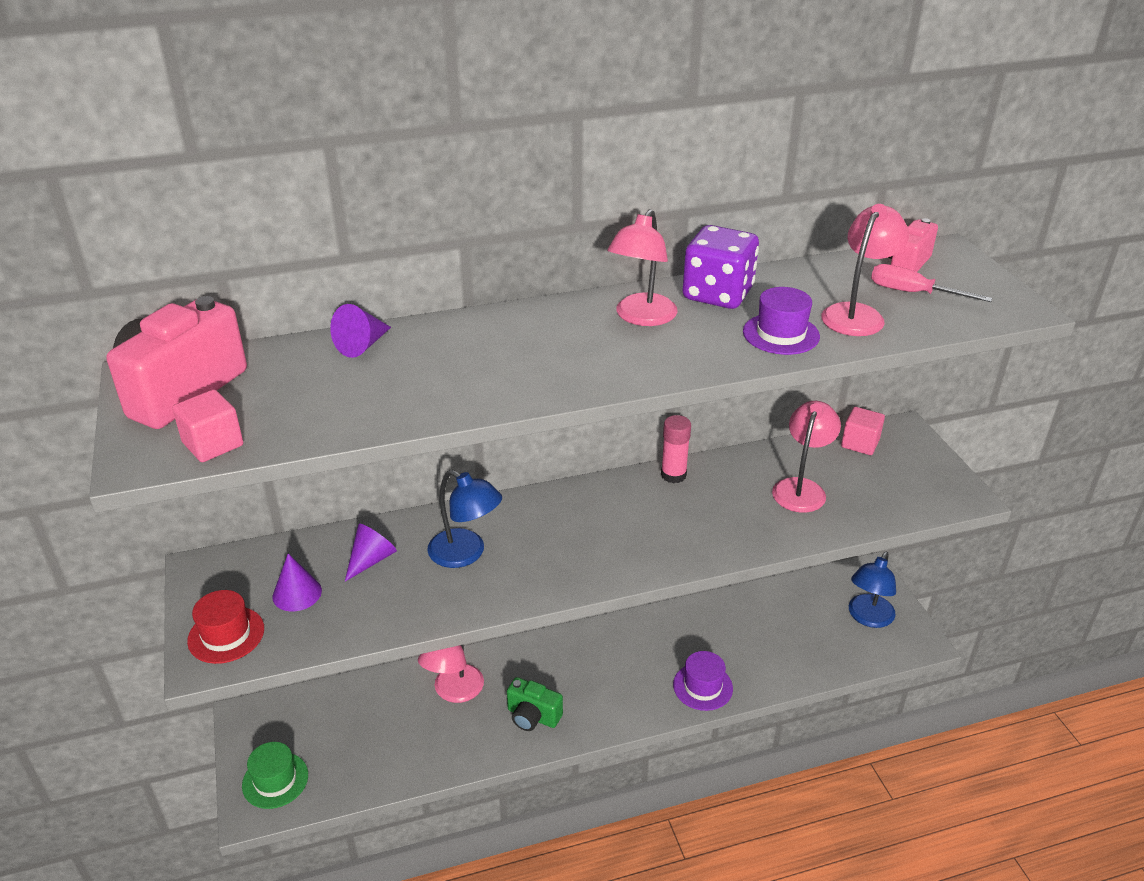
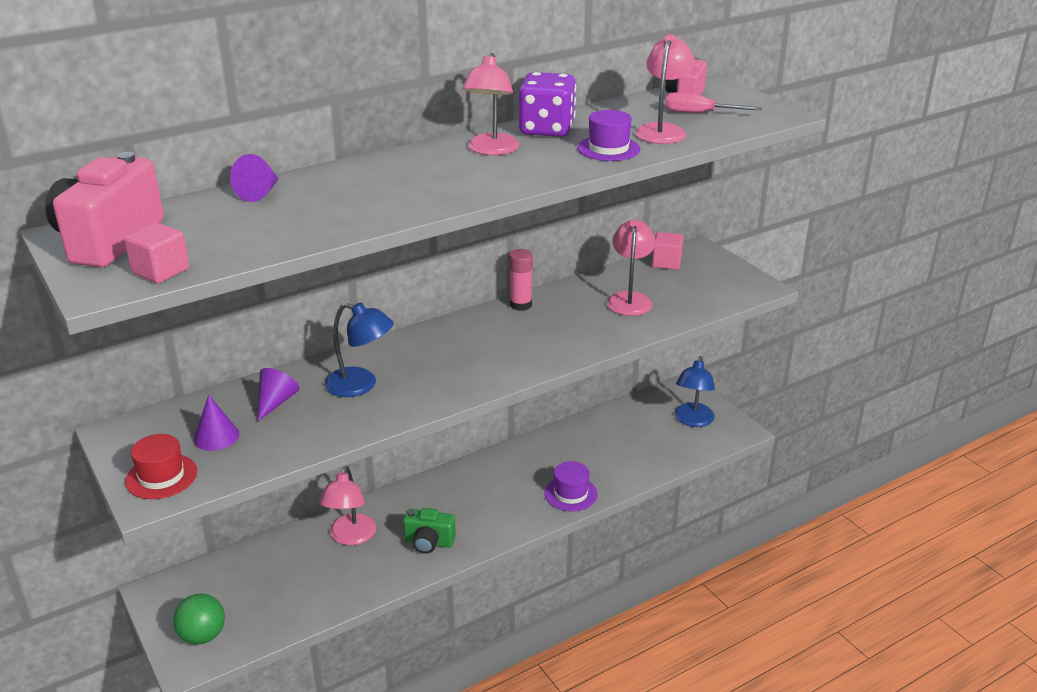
camera: 15 degrees left, 5 degrees down
green hat [242,742,308,809] -> green ball [173,594,225,645]

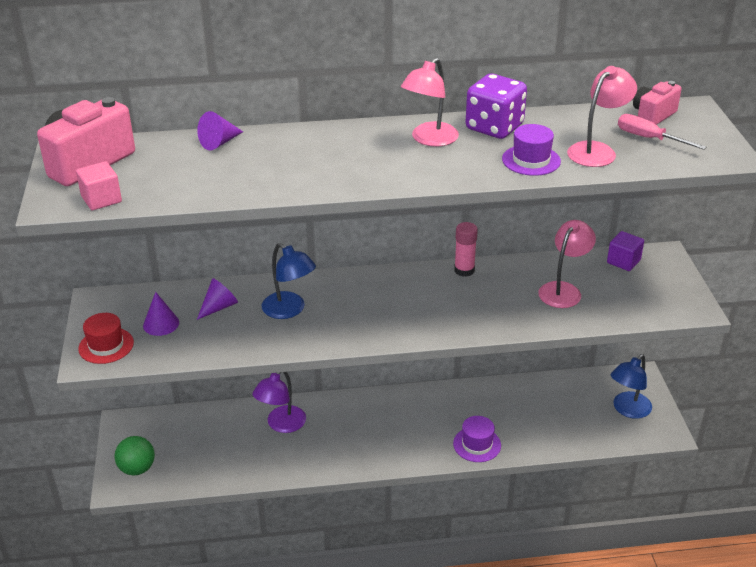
camera: 25 degrees right, 5 degrees up
pink lamp [319,466,376,545] -> purple lamp [252,372,306,433]
green camera [403,508,456,554] -> none
pink cube [652,232,683,270] -> purple cube [607,231,644,271]

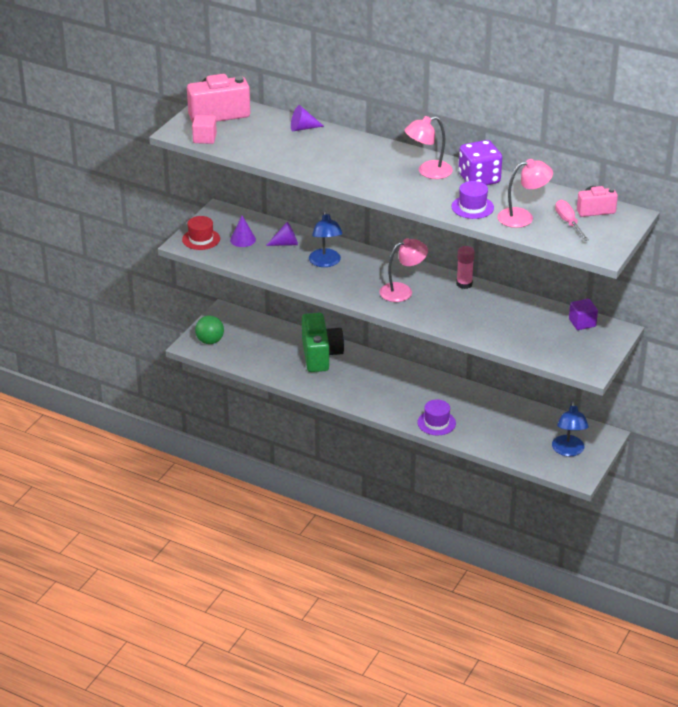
camera: 35 degrees right, 0 degrees up
purple lamp [252,372,306,433] -> green camera [302,313,344,372]
pink lamp [538,220,596,308] -> pink lamp moved to [379,238,428,302]
blue lamp [611,354,652,419] -> blue lamp turned 75 degrees counterclockwise [552,401,589,456]

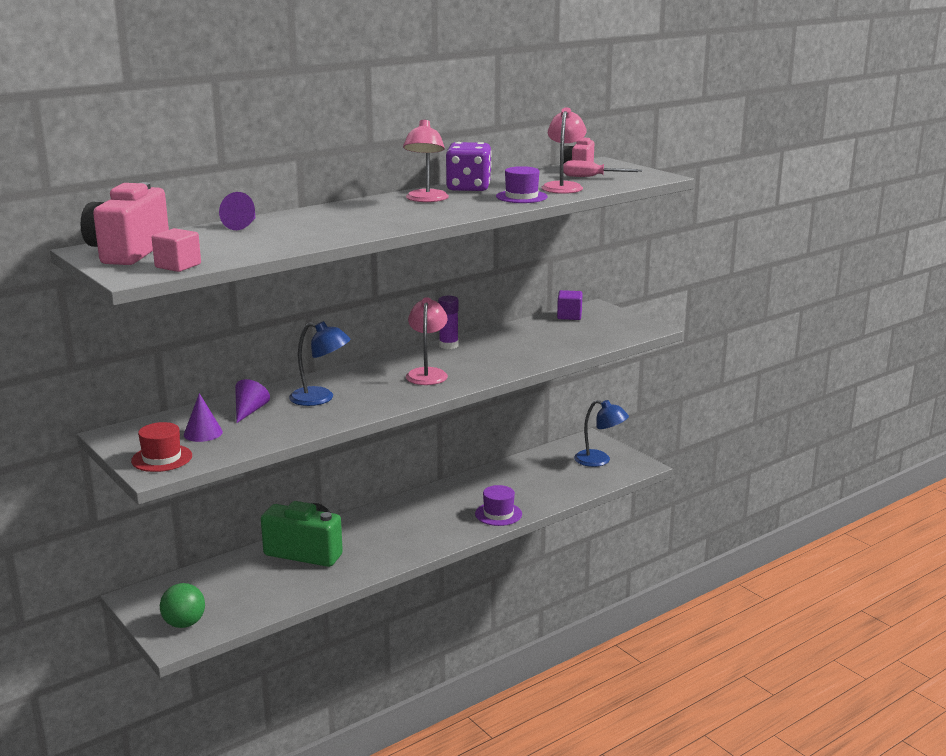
camera: 65 degrees left, 15 degrees down
pink glue stick [456,246,475,289] -> purple glue stick [438,296,459,349]

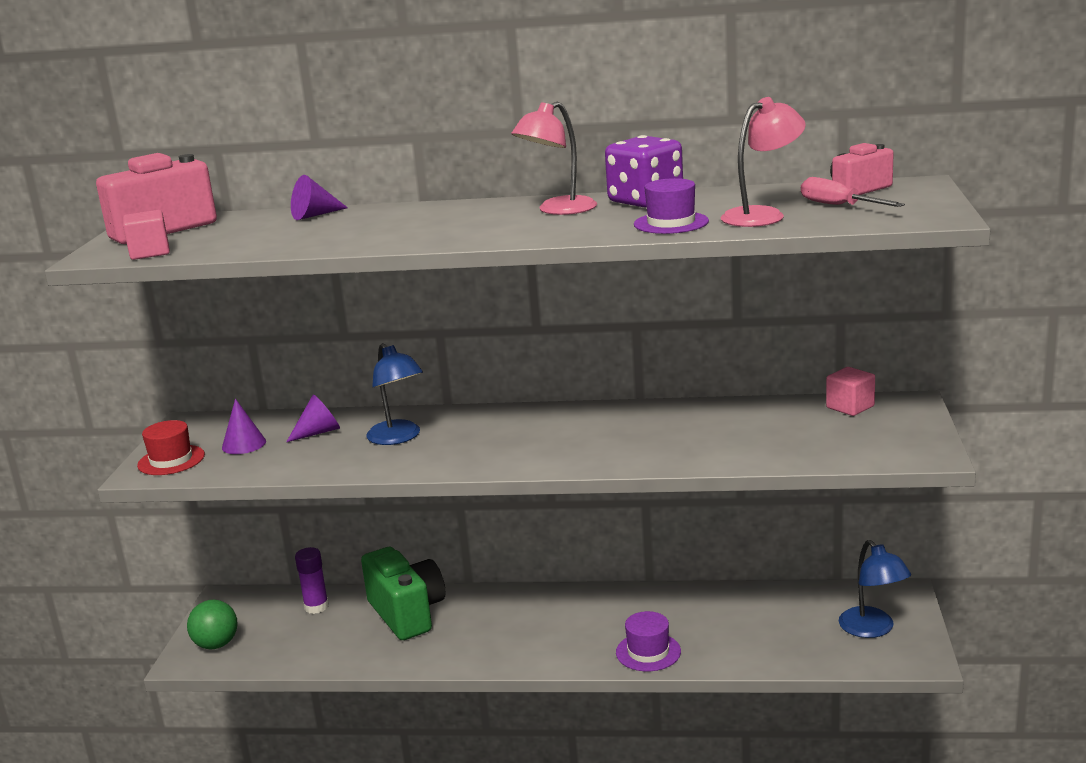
camera: 45 degrees right, 0 degrees up
pink lamp [406,297,448,385] -> none
purple glue stick [438,296,459,349] -> purple glue stick moved to [295,547,329,614]
purple cube [557,290,583,320] -> pink cube [826,367,875,416]

